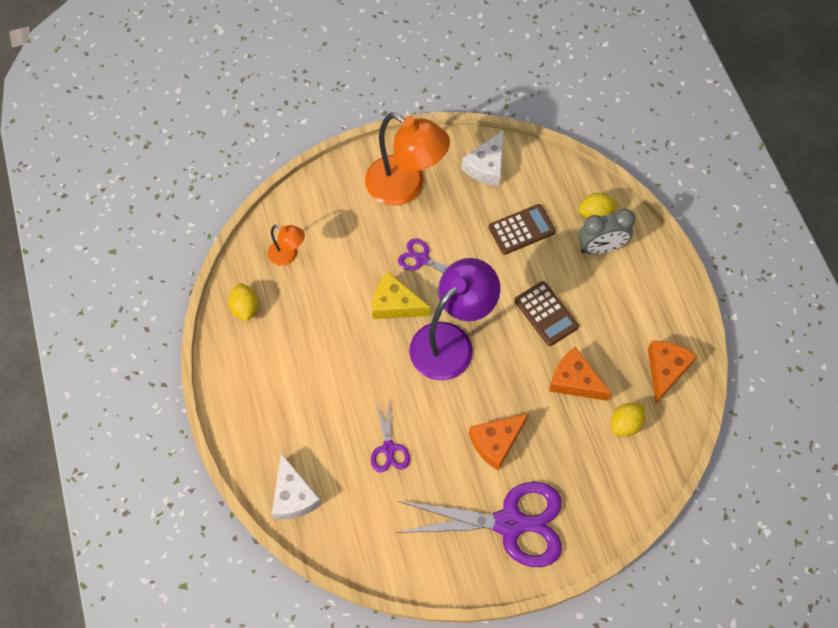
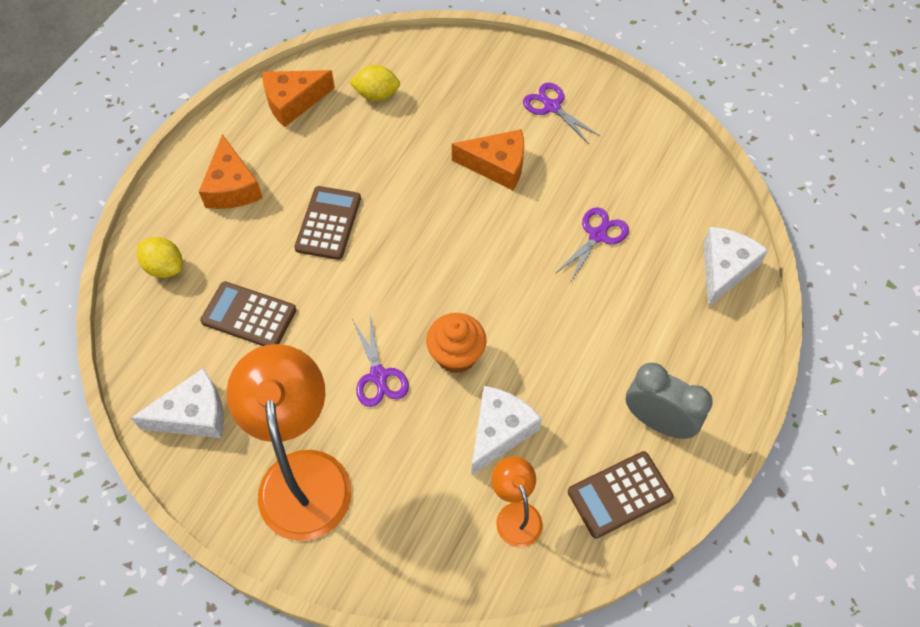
camera: 135 degrees left, 5 degrees down
yellow lemon [228,283,258,322] -> brown calculator [568,451,673,539]
yellow cheese [372,272,430,319] -> orange cupcake [426,313,487,374]
purple scissors [395,482,562,567] -> purple scissors [523,83,601,144], size x0.47
purple lamp [409,258,500,381] -> none
orange cheese [549,347,612,401] -> orange cheese moved to [199,134,263,209]
grey clock [578,209,635,254] -> grey clock moved to [626,363,713,439]
none -> white cheese [471,386,542,476]

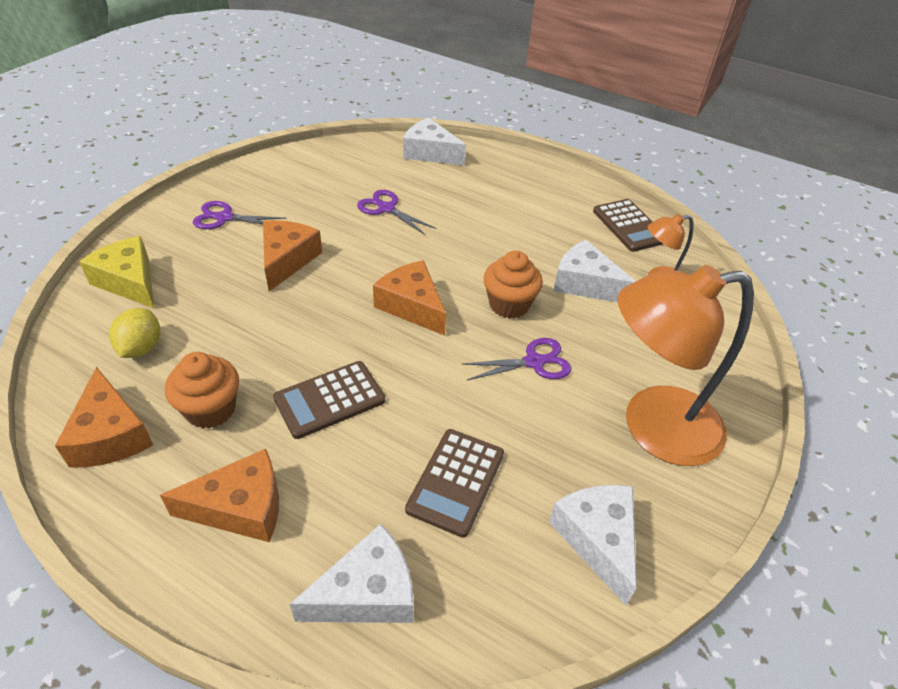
camera: 90 degrees left, 15 degrees down
yellow lemon [137,237,182,278] -> white cheese [290,524,414,623]
brown calculator [295,186,361,260] -> brown calculator turned 45 degrees counterclockwise [273,361,385,439]
purple scissors [523,83,601,144] -> purple scissors turned 45 degrees clockwise [193,201,287,229]
grey clock [626,363,713,439] -> none
none -> yellow cheese [79,236,154,308]
none -> orange cupcake [165,352,239,429]
none -> orange cheese [373,261,446,336]

